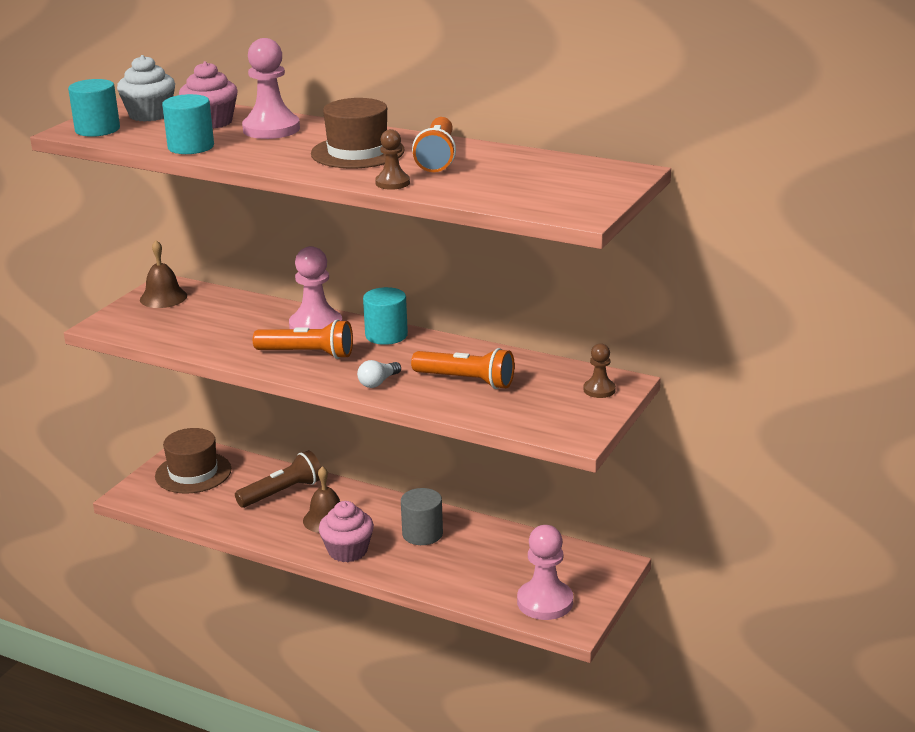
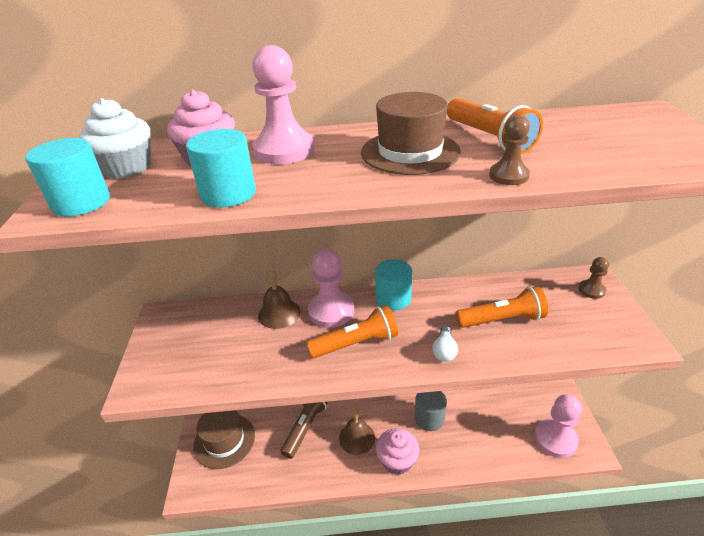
camera: 30 degrees left, 10 degrees up
brown bell [140,240,187,308] -> brown bell moved to [258,269,301,329]

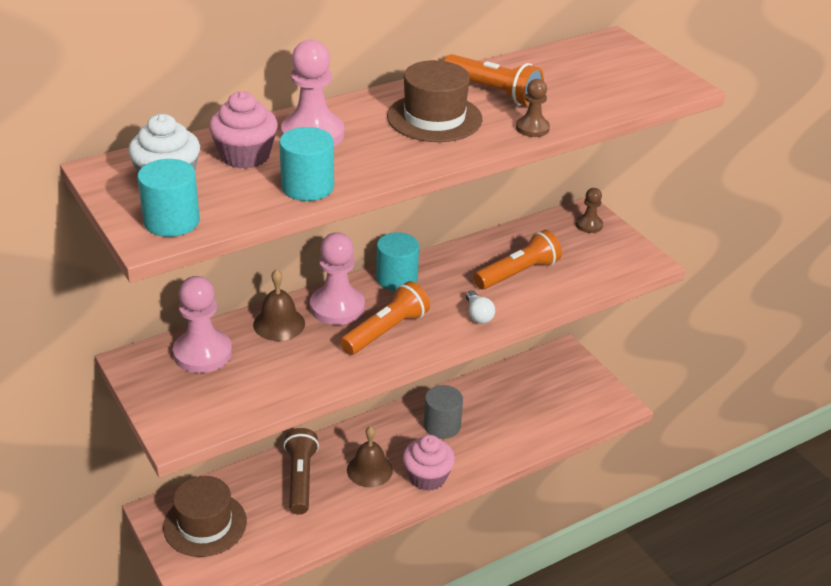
camera: 30 degrees left, 0 degrees up
pink pawn [535,394,582,458] -> pink pawn moved to [173,276,232,373]

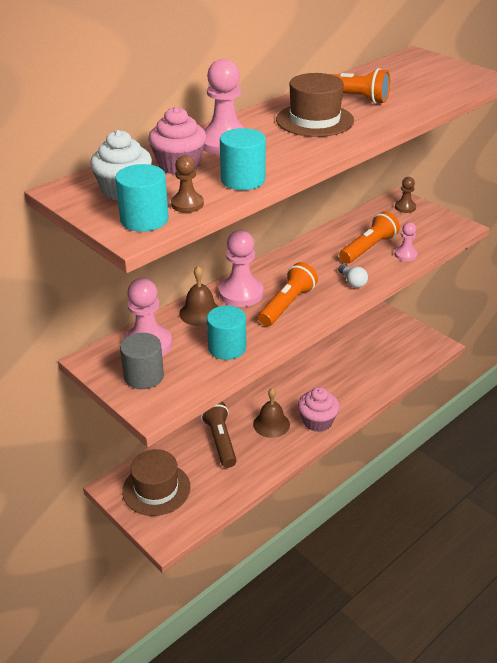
camera: 10 degrees left, 0 degrees up
turquoise cylinder [376,232,419,291] -> turquoise cylinder moved to [207,306,246,360]
grey cylinder [424,385,463,439] -> grey cylinder moved to [120,333,164,389]
brown pawn [516,79,550,137] -> brown pawn moved to [171,155,204,213]
none -> pink pawn [394,222,418,261]

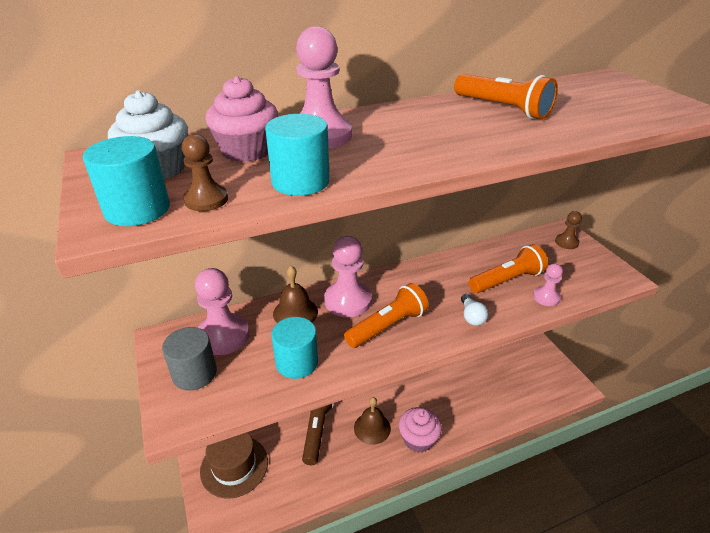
camera: 20 degrees right, 0 degrees up
brown hat [276,73,354,137] -> none

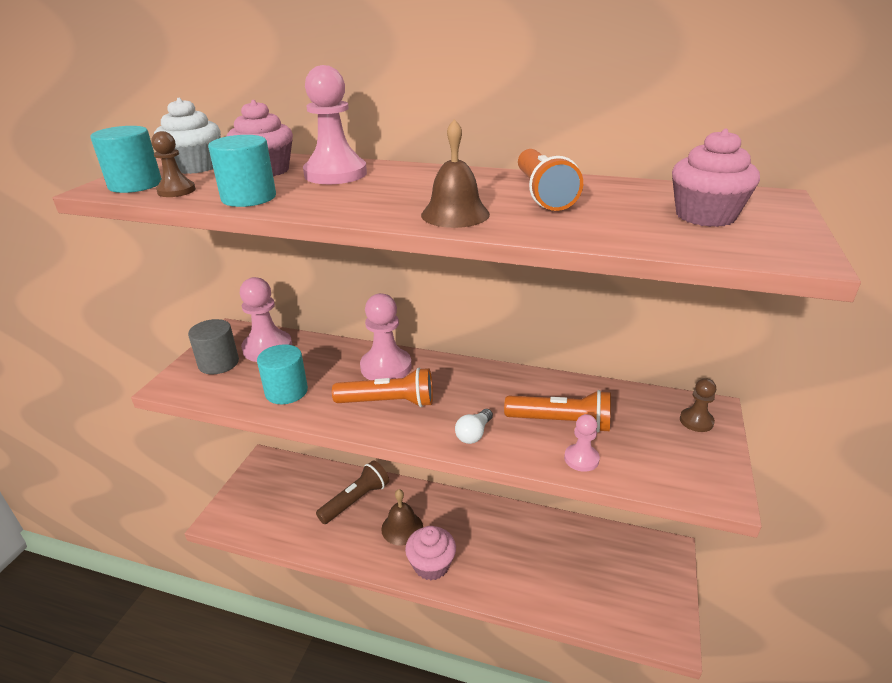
camera: 40 degrees right, 5 degrees down
brown hat [200,432,268,499] -> none
brown bell [273,266,318,323] -> brown bell moved to [421,119,490,228]
none -> pink cupcake [672,129,760,227]

